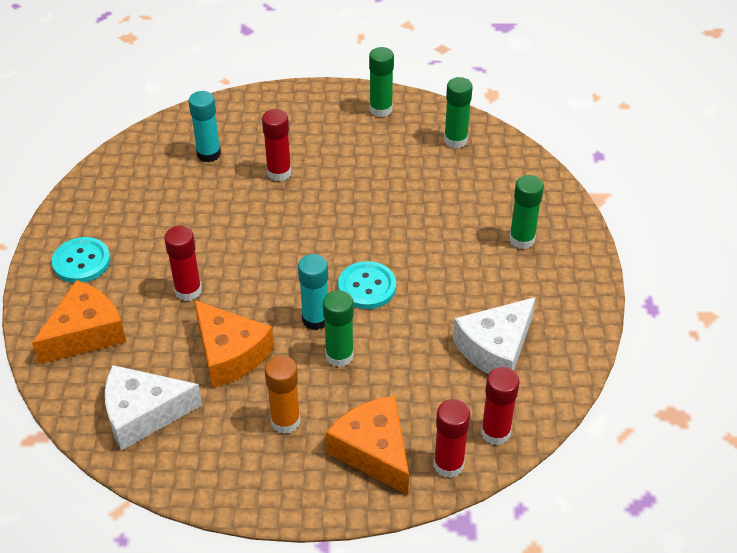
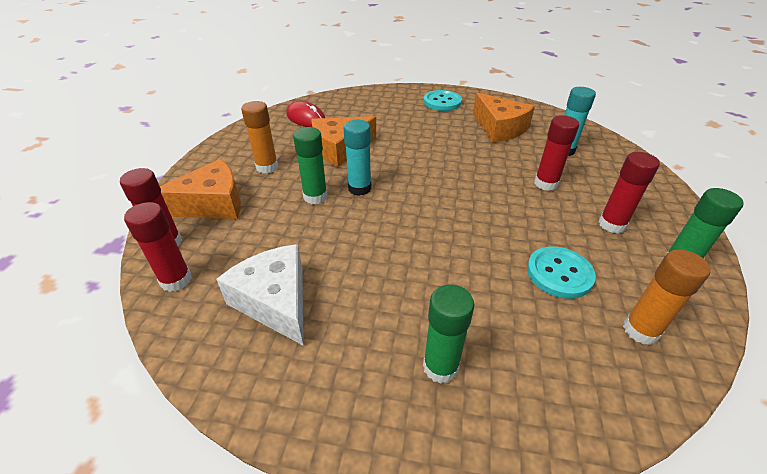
camera: 100 degrees right, 5 degrees down
orange cheese [32,280,126,364] -> orange cheese moved to [473,93,535,143]
white cheese [105,365,202,451] -> red mouse [286,101,325,127]
red glue stick [164,226,202,301] -> red glue stick moved to [598,152,660,233]
turquoise button [338,261,396,309] -> turquoise button moved to [527,247,596,299]
green glue stick [444,77,473,148] -> orange glue stick [623,249,711,345]

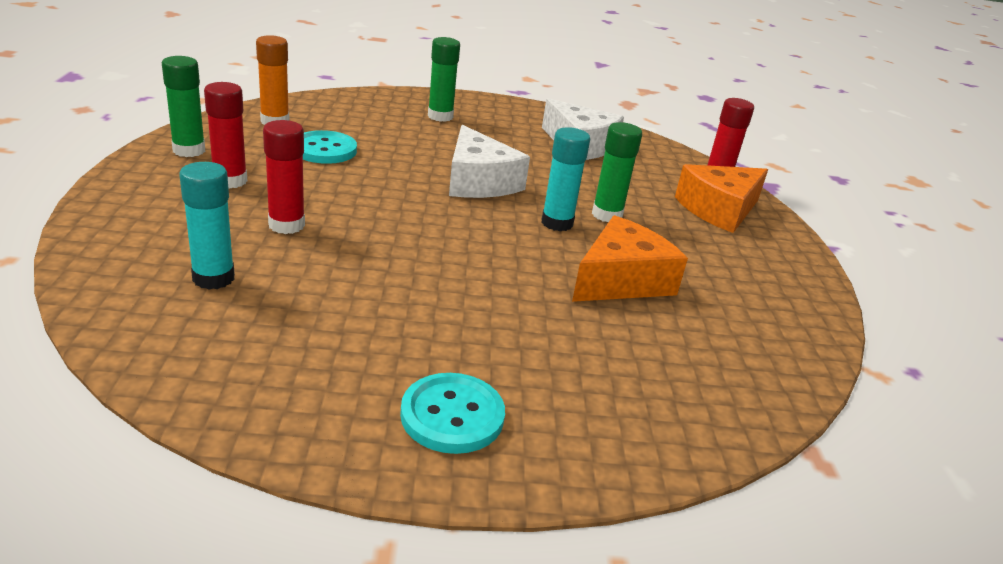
camera: 165 degrees right, 10 degrees down
red glue stick [124,202,192,292] -> none
orange glue stick [241,101,278,173] -> none
red mouse [286,101,325,127] -> none
orange cheese [473,93,535,143] -> none
none -> white cheese [449,125,530,198]

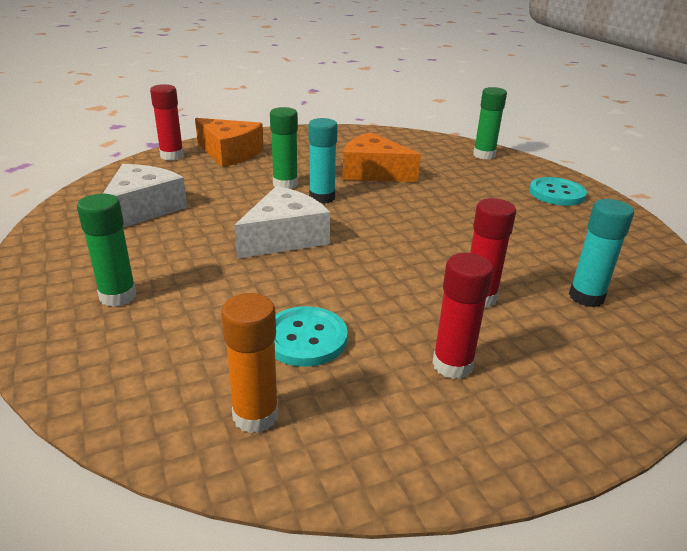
camera: 110 degrees left, 0 degrees up
green glue stick [162,56,205,157] -> green glue stick moved to [473,87,507,160]

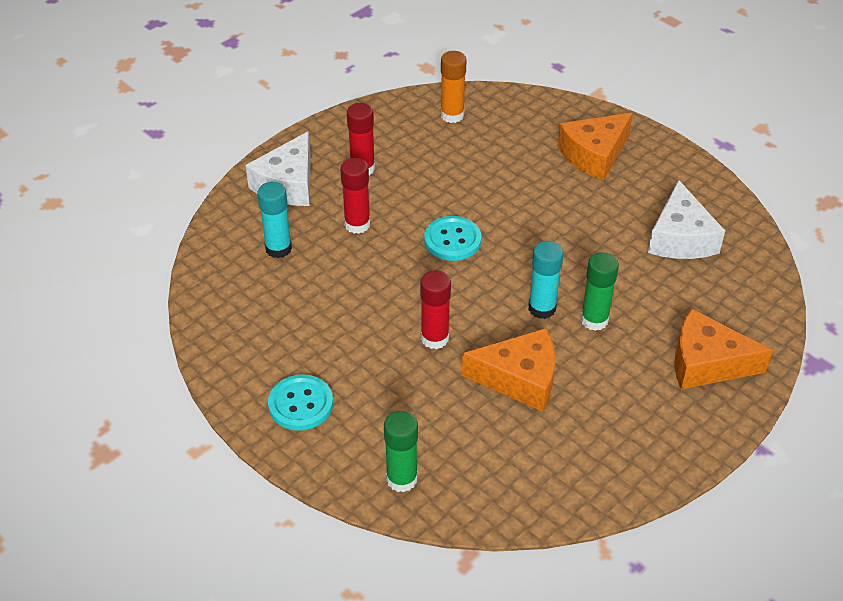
camera: 160 degrees right, 15 degrees up
green glue stick [77,194,136,307] -> orange cheese [558,113,633,181]
red glue stick [150,84,184,161] -> red glue stick moved to [420,270,451,349]
white cheese [234,186,330,259] -> white cheese moved to [245,131,311,206]
turquoise button [274,306,348,367] -> turquoise button moved to [424,216,482,261]

